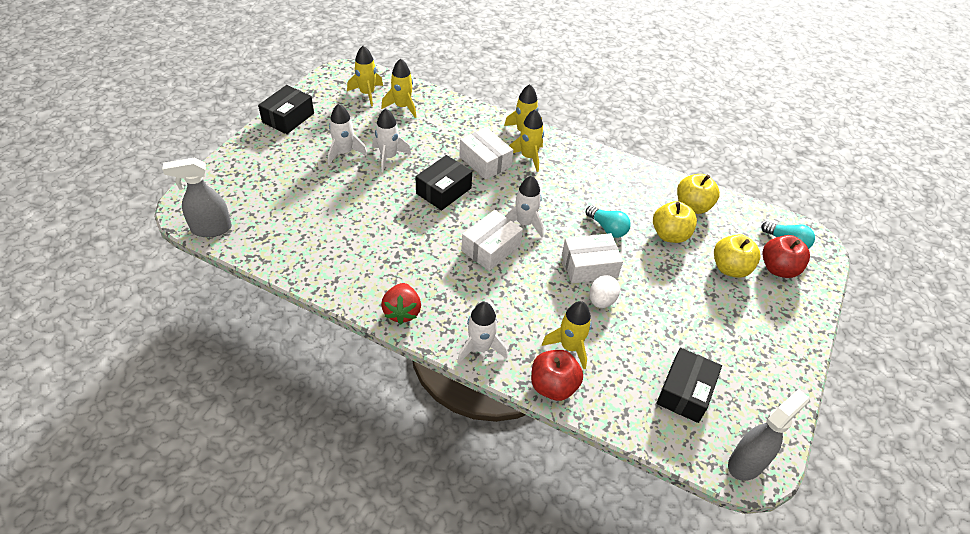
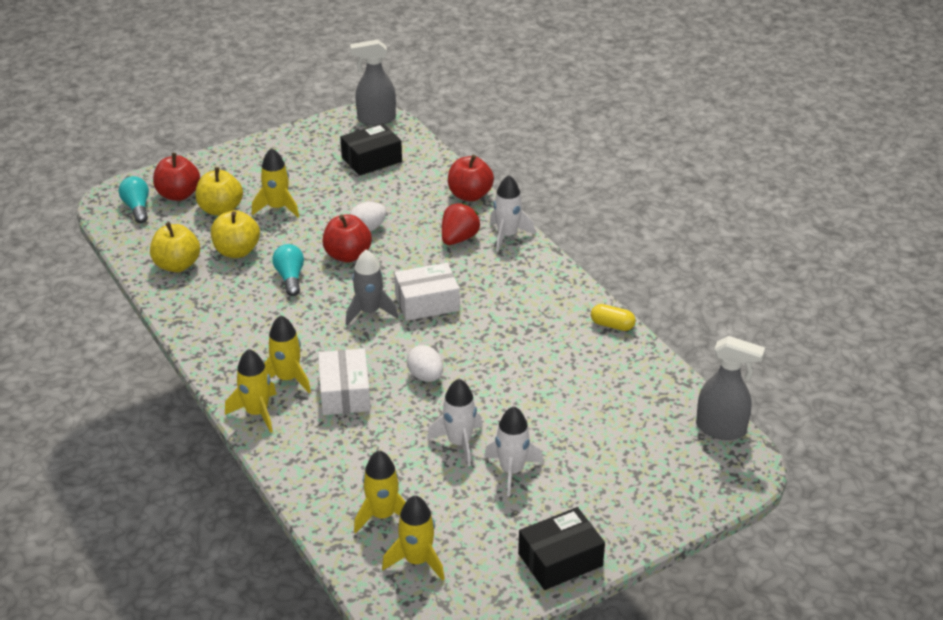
camera: 145 degrees left, 10 degrees down
red strawberry [381,283,421,324] -> red strawberry moved to [442,203,481,245]
black box [416,155,472,210] -> white egg [407,345,443,382]
white rocket [505,175,544,238] -> grey rocket [346,250,398,325]
yellow rocket [542,301,592,369] -> yellow rocket moved to [252,148,299,217]
white box [562,233,623,283] -> red apple [323,214,372,262]
none -> yellow capsule [591,304,636,331]

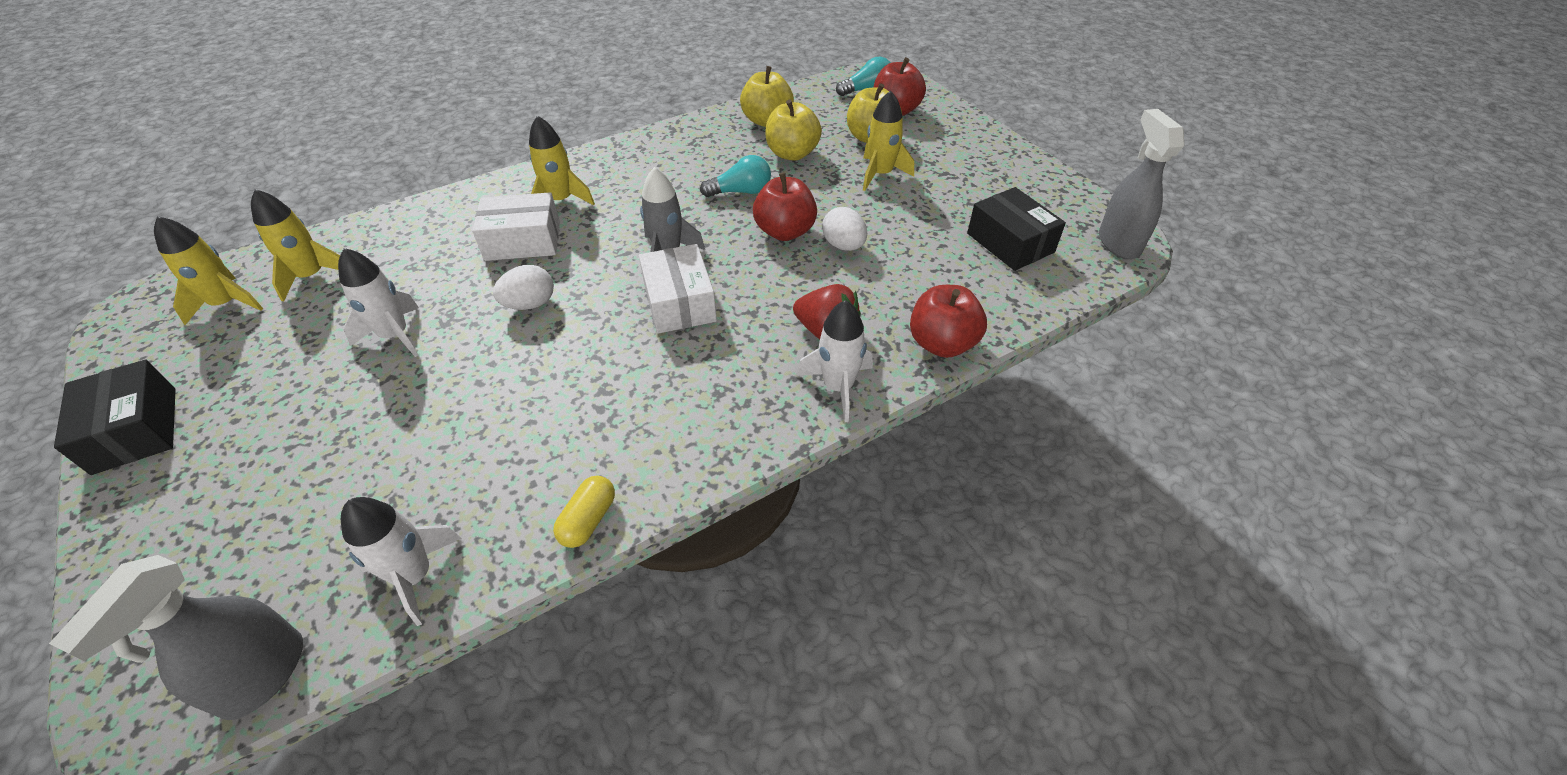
camera: 90 degrees right, 10 degrees up
yellow rocket [225,349,276,433] -> none
white rocket [484,406,543,496] -> white rocket moved to [341,497,462,626]

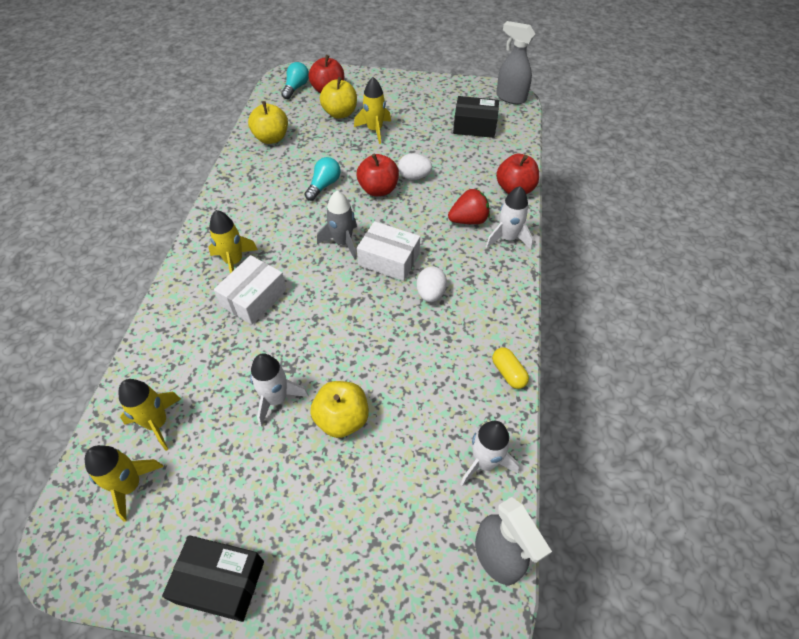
camera: 50 degrees left, 5 degrees up
white egg [493,265,554,310] -> white egg moved to [417,266,447,302]
yellow apple [765,99,822,161] -> yellow apple moved to [310,381,369,438]

